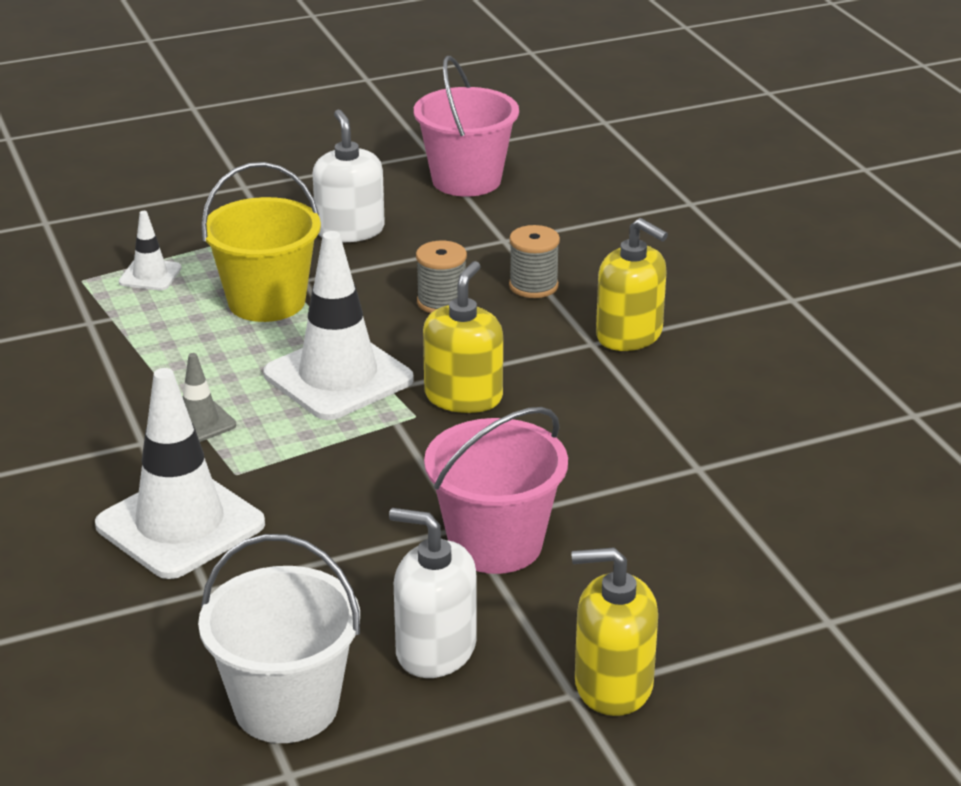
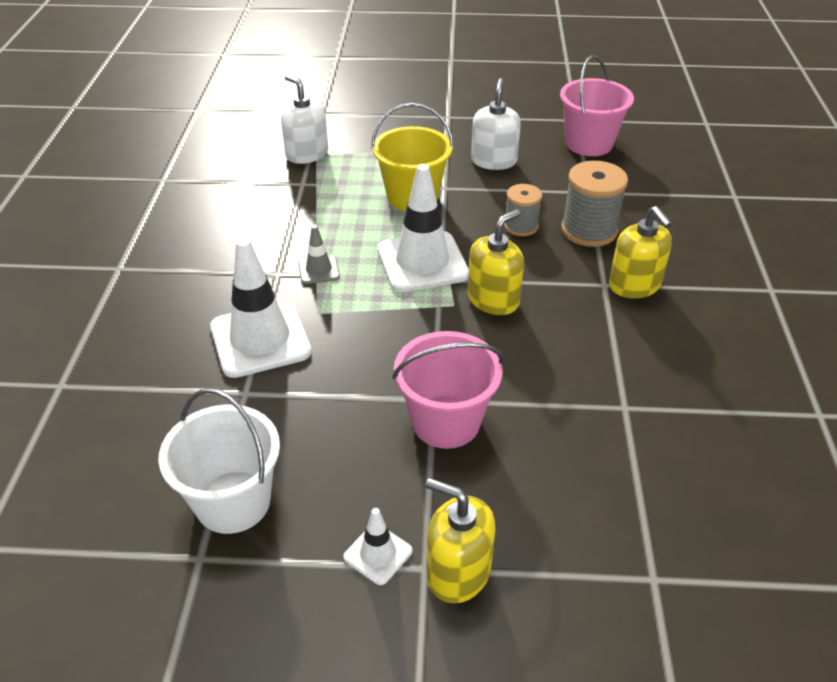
camera: 25 degrees right, 10 degrees up
white traffic cone [119,211,182,290] -> white traffic cone moved to [343,508,413,585]
white soap dispenser [389,508,477,678] -> white soap dispenser moved to [281,74,328,164]
grey spool [509,225,560,298] -> grey spool [561,161,628,247], size x1.61

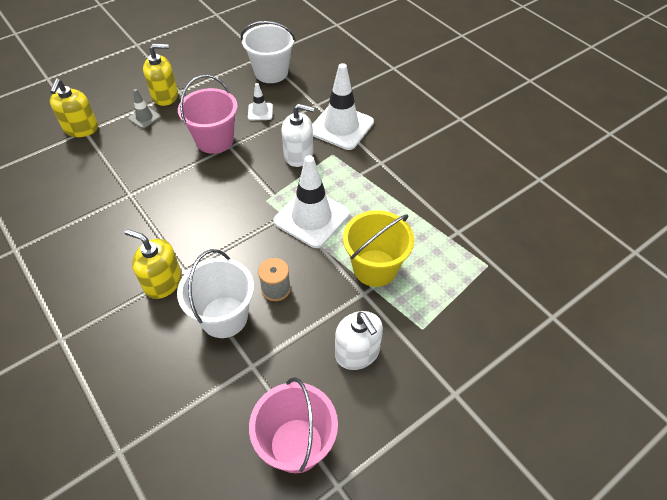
camera: 140 degrees right, 10 degrees up
white soap dispenser [281,74,328,164] -> white soap dispenser moved to [281,104,315,167]
grey traffic cone [298,225,340,284] -> grey traffic cone moved to [128,89,161,129]
white traffic cone [343,508,413,585] -> white traffic cone moved to [248,83,273,120]
yellow soap dispenser [468,210,524,315] -> yellow soap dispenser moved to [50,78,98,137]
grey spool [561,161,628,247] -> white bucket [177,249,254,338]

